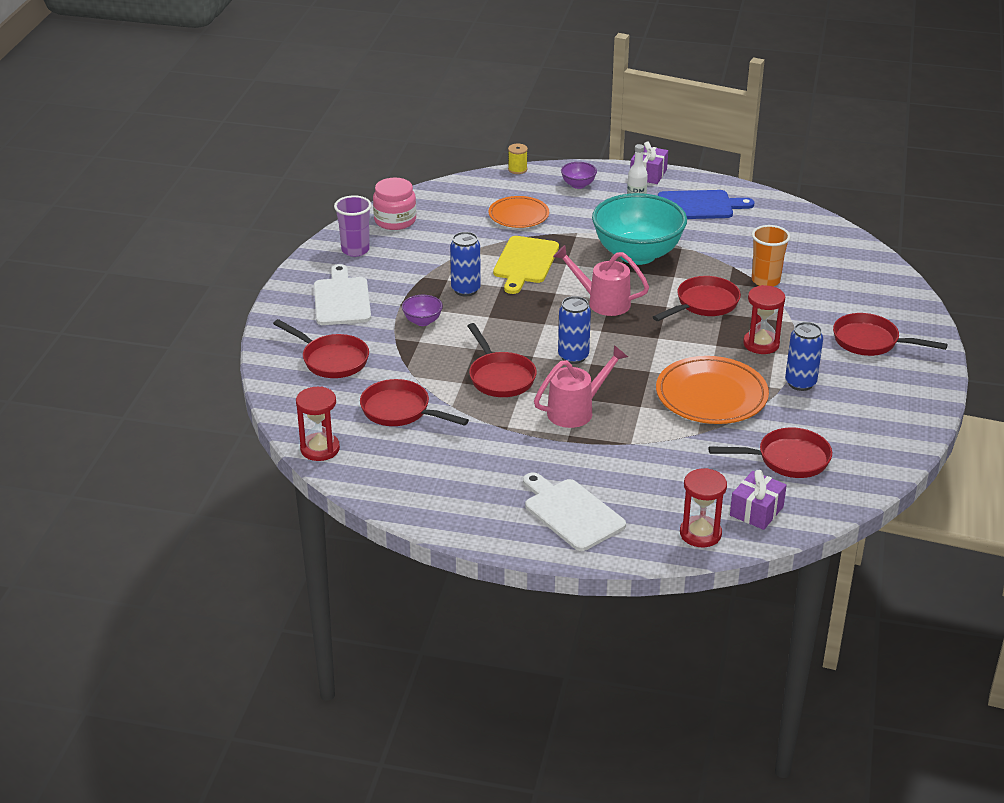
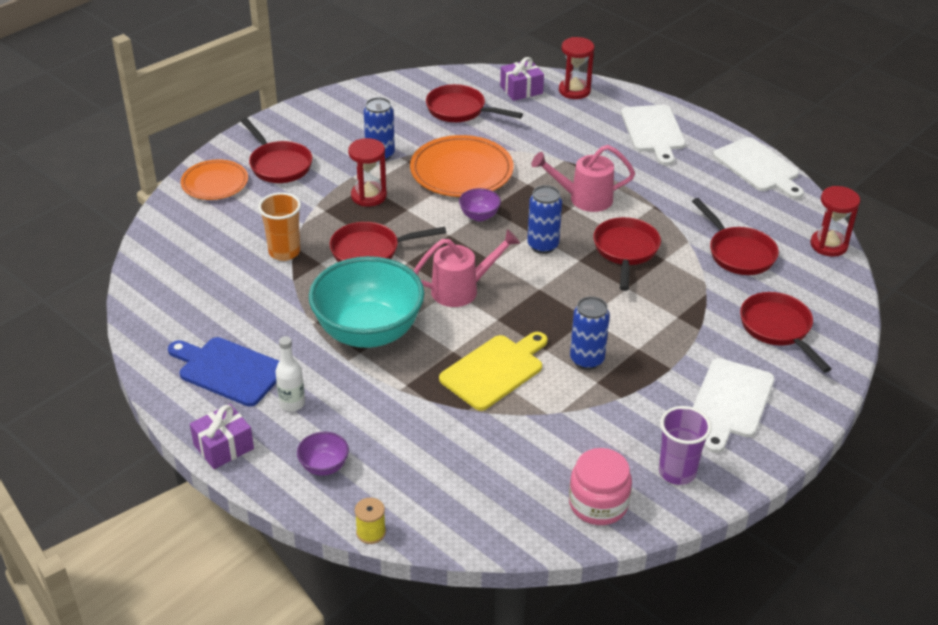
camera: 150 degrees left, 5 degrees up
purple bowl [402,295,443,326] -> purple bowl moved to [459,188,501,221]
orange plate [489,196,549,228] -> orange plate moved to [181,160,248,200]
pink watering can [553,245,649,316] -> pink watering can turned 75 degrees counterclockwise [414,229,520,307]
none -> white cutting board [713,137,804,199]

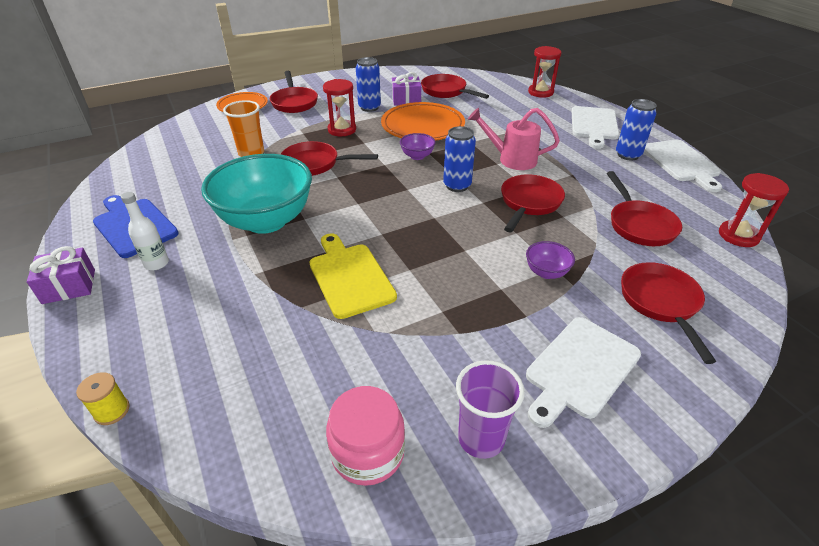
camera: 20 degrees right, 0 degrees up
purple bowl [297,432,349,476] -> purple bowl moved to [526,241,575,279]
pink watering can [414,229,520,307] -> none
yellow cutting board [439,332,548,411] -> yellow cutting board turned 90 degrees counterclockwise [309,233,397,319]
purple gift [500,57,544,101] -> purple gift moved to [392,72,421,106]
blue can [570,297,610,370] -> blue can moved to [616,99,657,160]

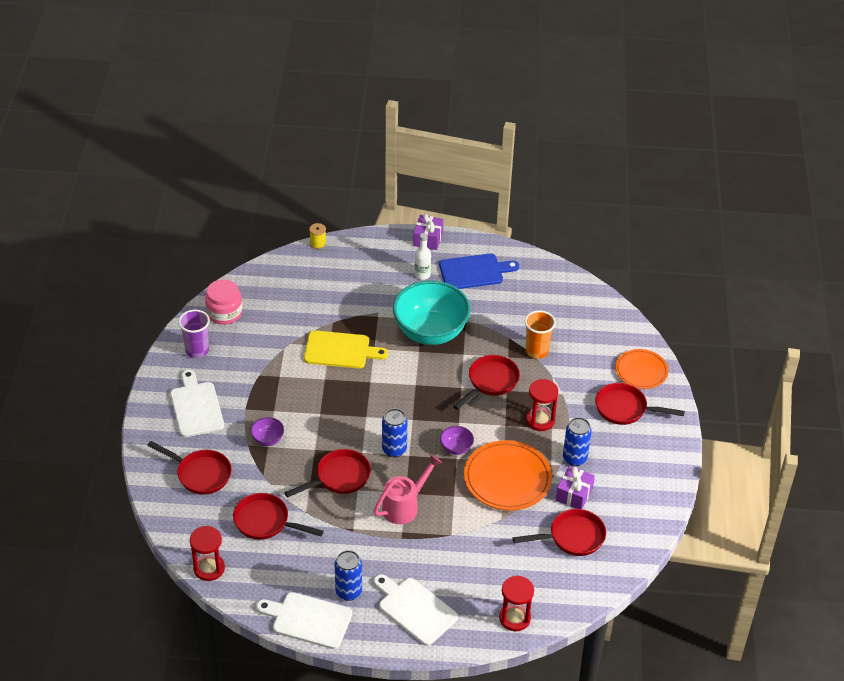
camera: 120 degrees right, 5 degrees up
red pan [501,174,565,232] -> red pan turned 90 degrees counterclockwise [284,449,371,498]

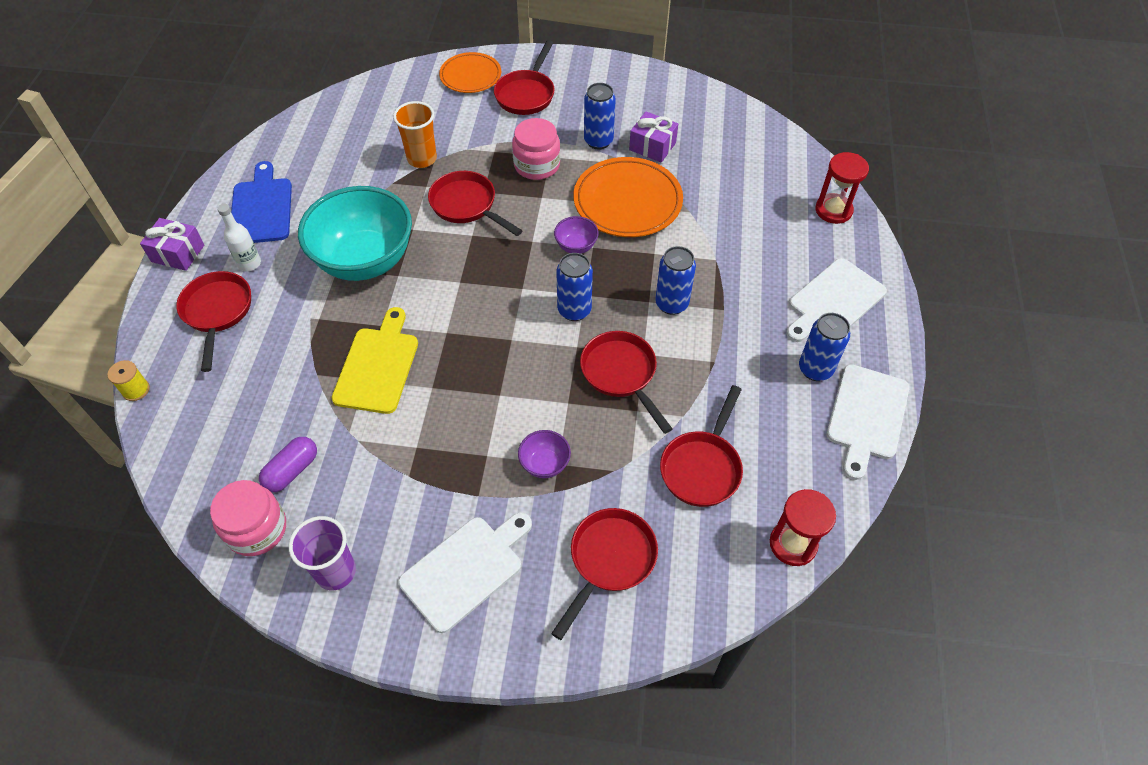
camera: 85 degrees left, 10 degrees up
white cutting board [170,370,224,437] -> white cutting board turned 150 degrees clockwise [398,512,532,633]
pink watering can [374,454,442,524] -> blue can [655,246,696,315]
red pan [512,509,606,556] -> red pan moved to [176,271,251,372]
red hourglass [526,379,558,431] -> pink jar [512,118,560,180]
none -> purple capsule [259,437,317,492]

